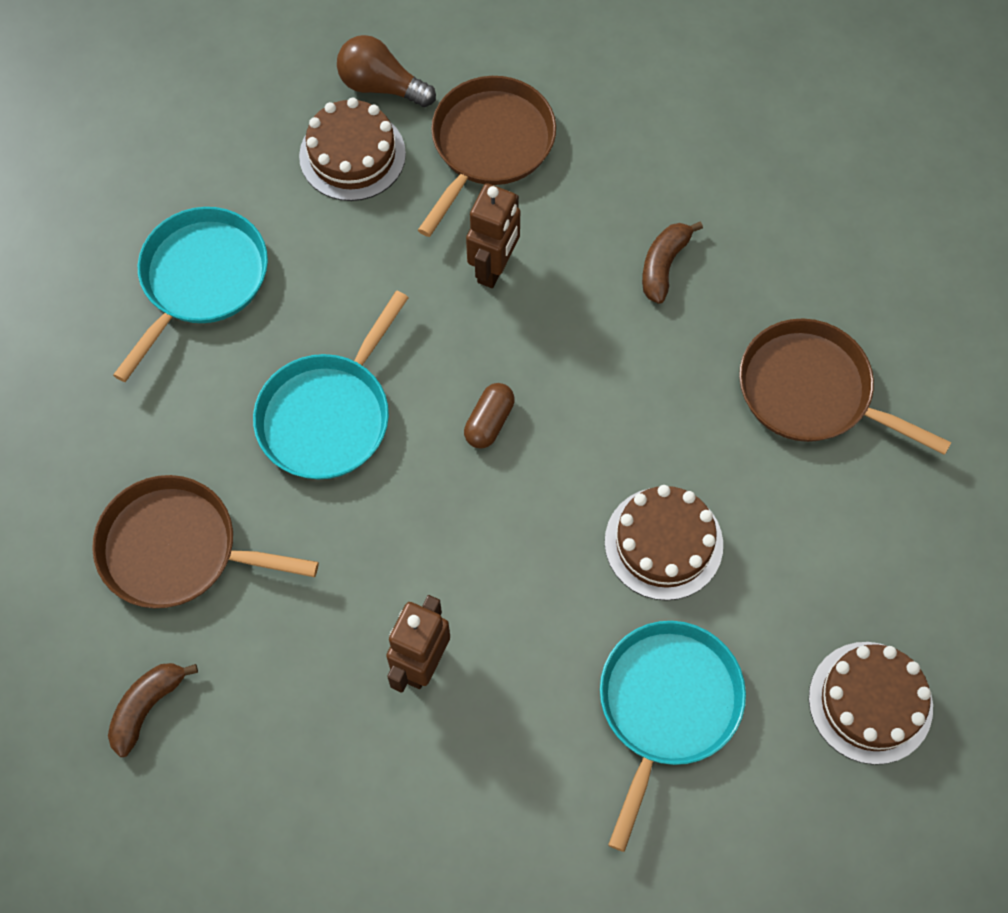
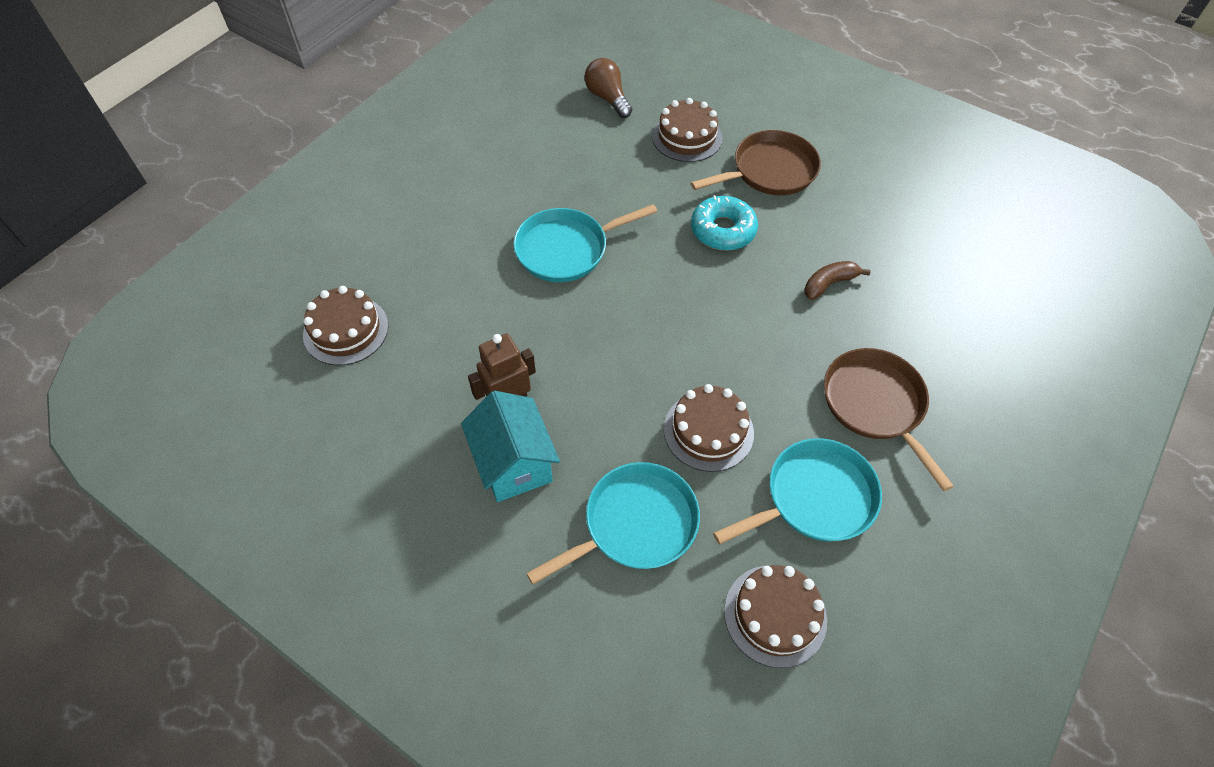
camera: 35 degrees right, 10 degrees down
brown pan [92,475,319,608] -> none
brown banana [108,663,198,757] -> brown cake [303,286,388,366]
turquoise pan [113,207,268,382] -> turquoise pan moved to [713,438,882,544]
brown light bulb [337,35,436,107] -> brown light bulb moved to [585,58,632,118]
brown capsule [464,383,515,449] -> none
brown robot [466,183,520,288] -> turquoise donut [691,195,758,251]
none -> turquoise house [461,391,560,502]

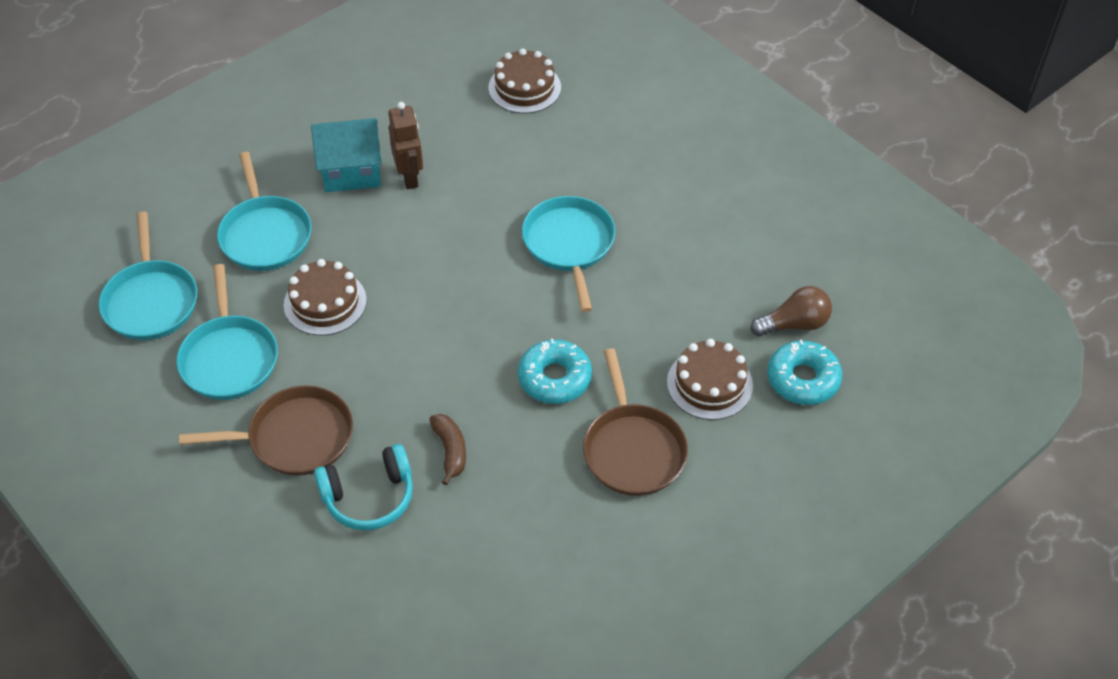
camera: 105 degrees right, 5 degrees down
brown cake [724,565,827,668] -> turquoise pan [99,211,197,340]
none -> turquoise headphones [314,444,413,530]
none -> turquoise donut [767,339,842,405]

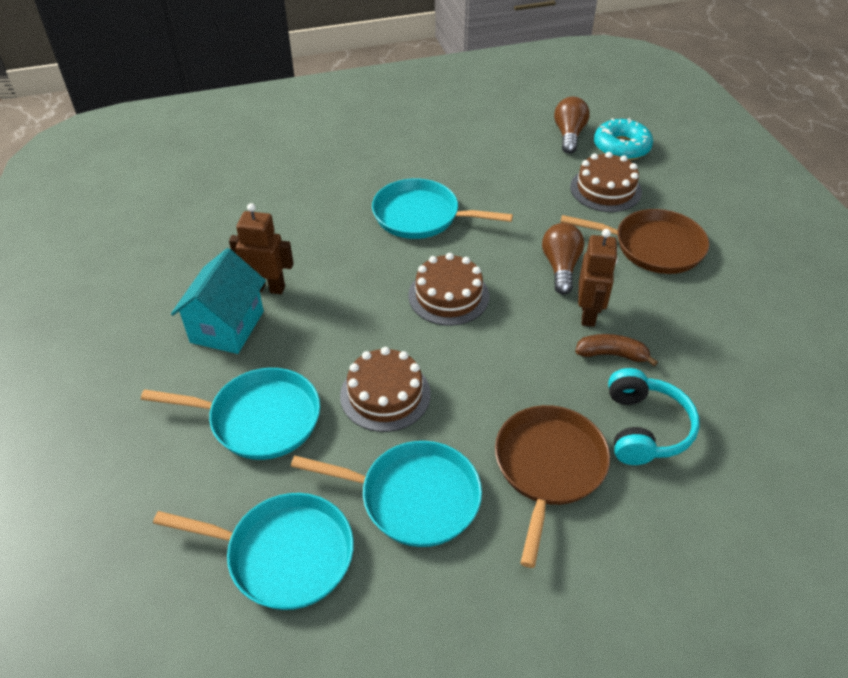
camera: 65 degrees left, 5 degrees down
brown cake [488,48,561,114] -> brown cake moved to [408,253,489,326]
turquoise donut [518,338,592,404] -> brown light bulb [542,223,584,295]
none -> brown robot [578,229,618,327]

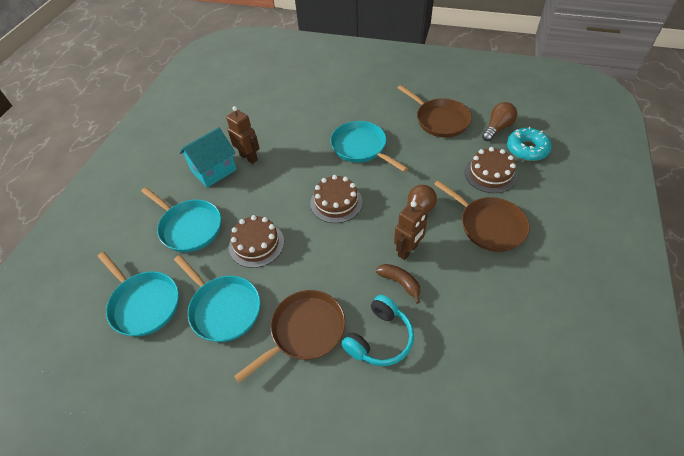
camera: 35 degrees right, 5 degrees up
none -> brown pan [398,85,472,137]

